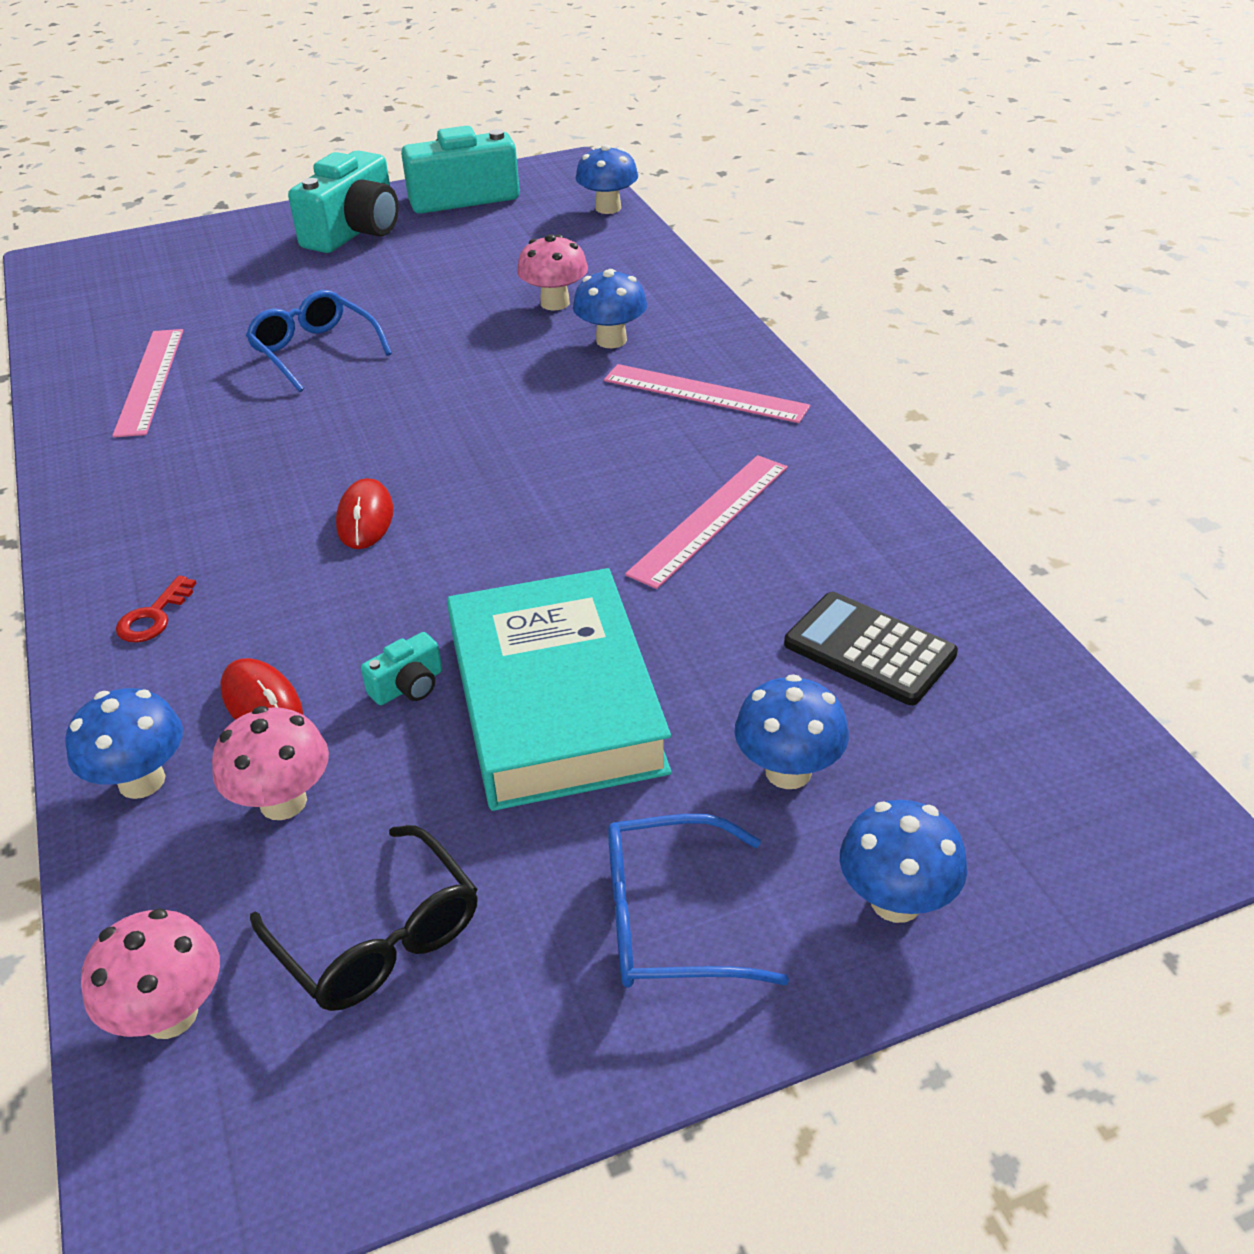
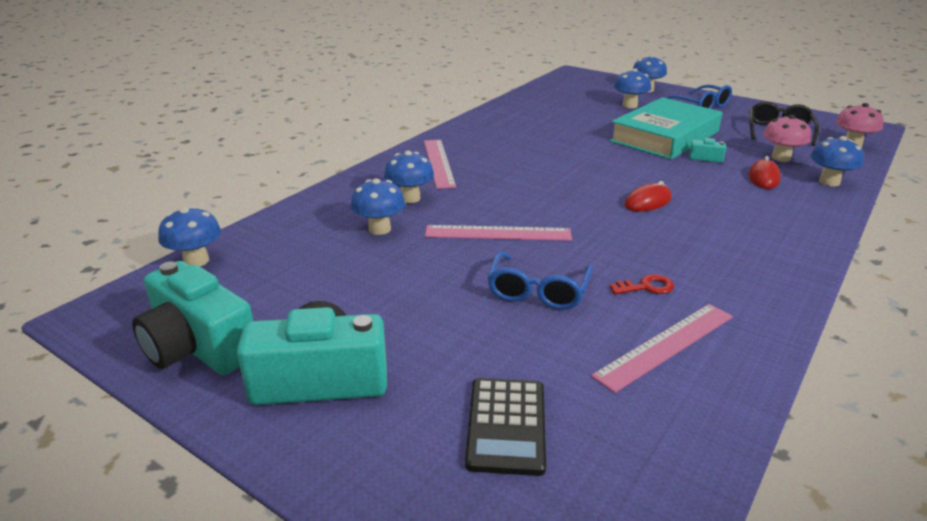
camera: 125 degrees left, 10 degrees down
red key [116,575,197,643] -> red key moved to [609,274,674,294]
pink mushroom [517,234,588,311] -> blue mushroom [350,178,405,235]
pink ruler [625,455,788,589] -> pink ruler moved to [425,225,572,241]
black calculator [784,592,958,705] -> black calculator moved to [465,378,546,476]

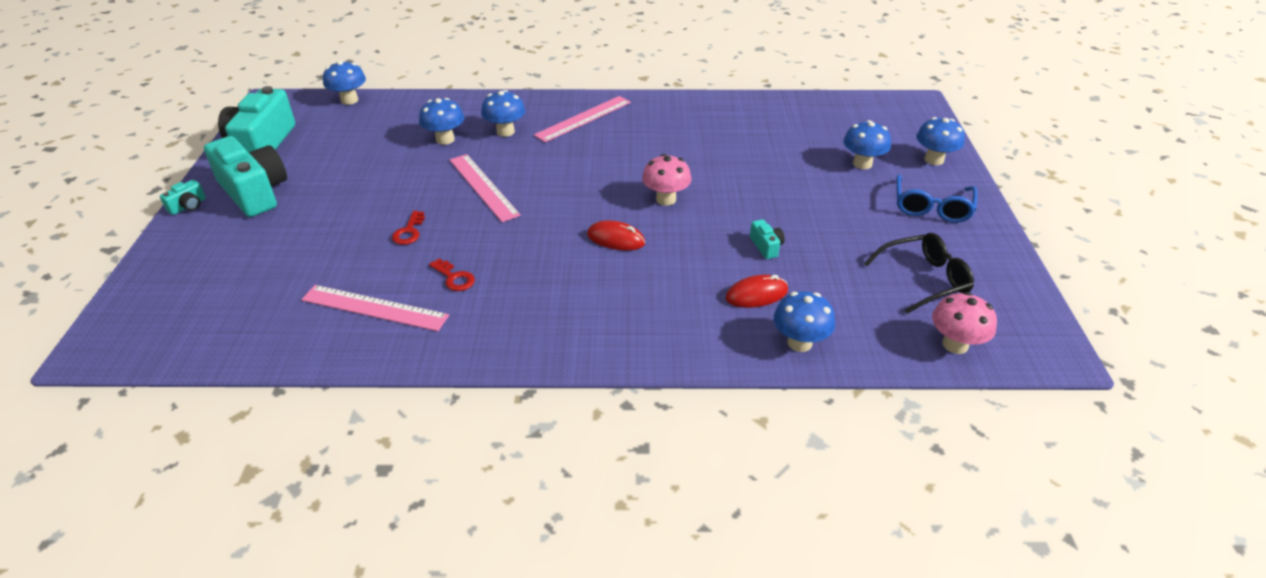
camera: 55 degrees right, 10 degrees up
black calculator [465,378,546,476] -> none
blue glasses [487,251,593,310] -> red key [392,211,425,245]
turquoise book [609,97,723,160] -> none
pink mushroom [763,115,811,162] -> pink mushroom moved to [642,154,691,206]
none -> turquoise camera [160,180,206,215]

